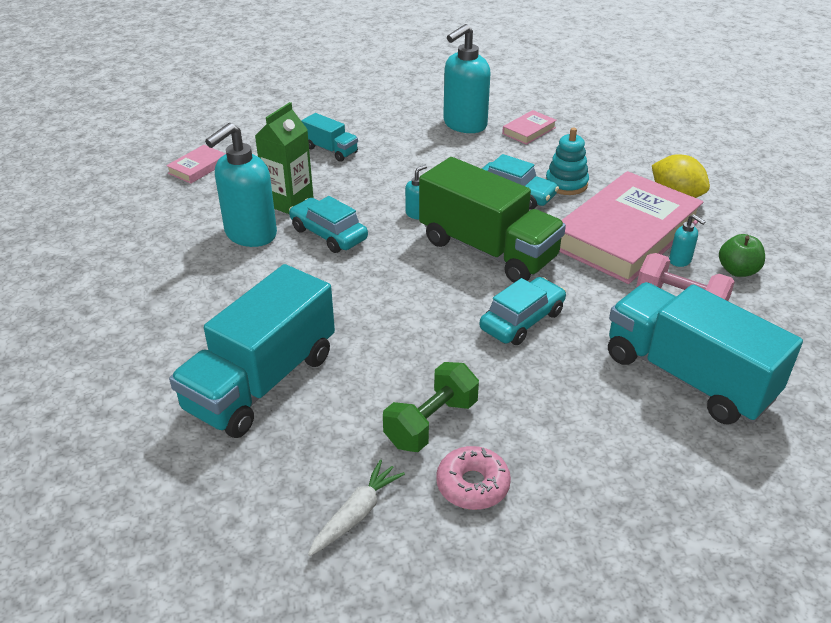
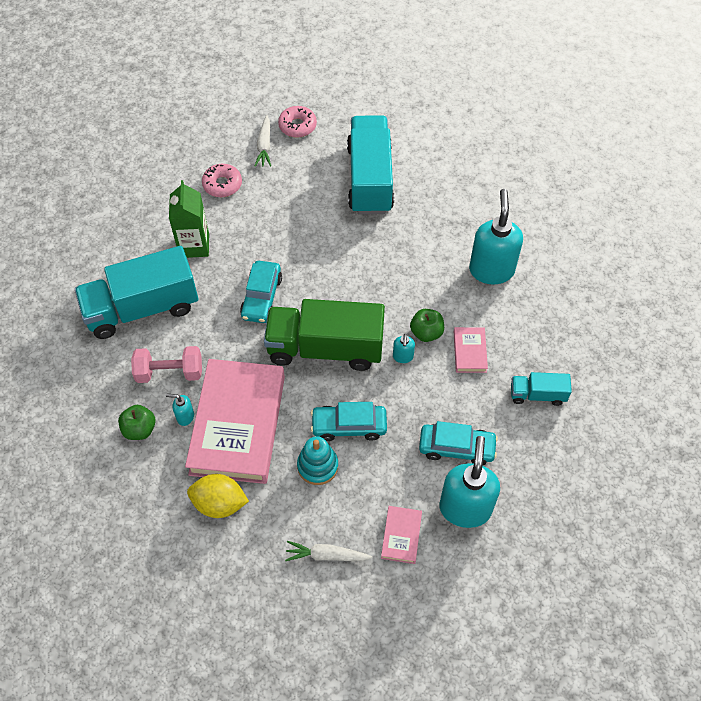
camera: 145 degrees right, 20 degrees up
pink book [166,145,226,184] -> pink book moved to [454,327,488,373]
green carton [255,102,314,214] -> green carton moved to [169,180,209,258]
turquoise car [289,196,368,253] -> turquoise car moved to [419,421,498,465]
green dumbbell [383,362,479,452] -> none
turquoise truck [608,282,803,425] -> turquoise truck turned 150 degrees clockwise [75,246,198,339]
none -> pink donut [278,106,317,138]
none -> white carrot [285,541,372,561]
none -> green apple [410,309,444,342]

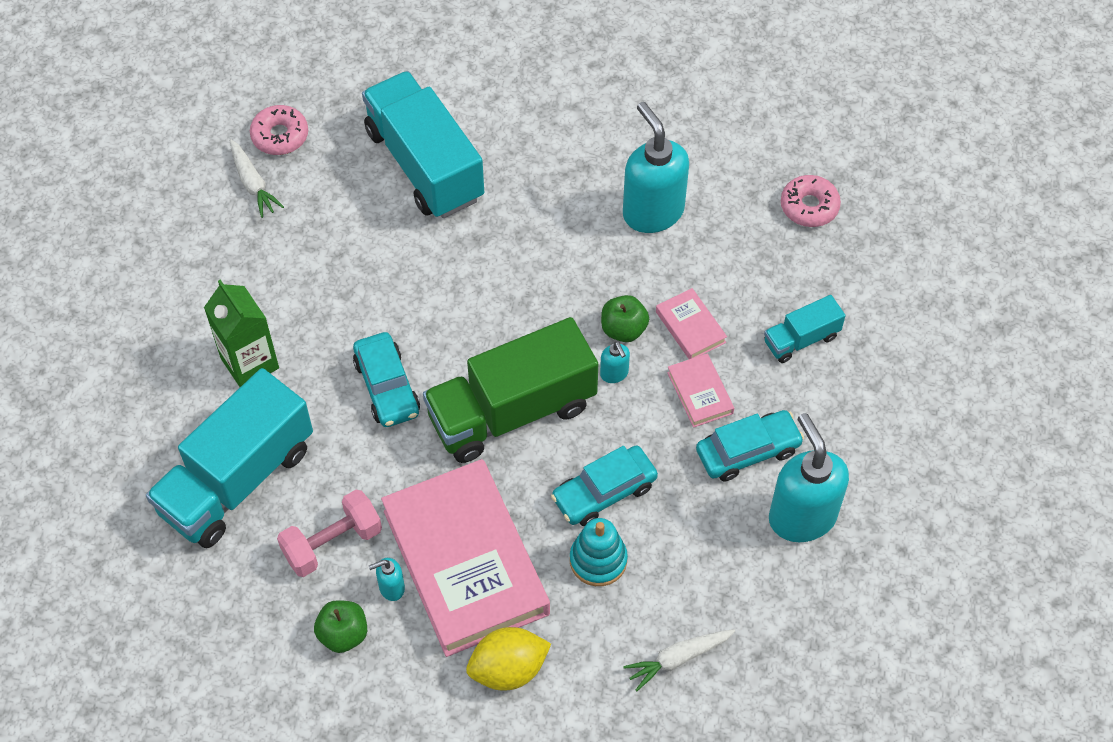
camera: 30 degrees left, 0 degrees up
pink donut [202,164,242,197] -> pink donut moved to [781,175,841,227]
pink book [381,506,422,564] -> pink book moved to [667,353,734,428]

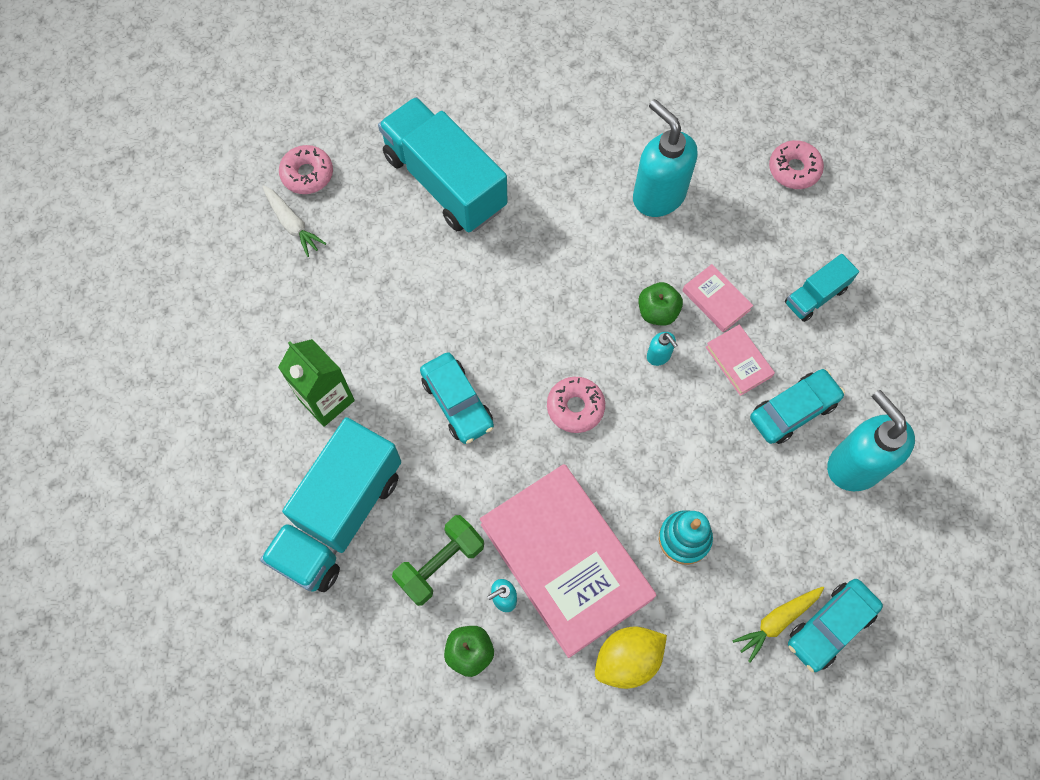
camera: 10 degrees left, 10 degrees up
pink dumbbell [277,490,382,577] -> green dumbbell [392,515,484,606]
green truck [423,317,598,463] -> pink donut [547,377,605,433]
turquoise car [551,446,658,526] -> turquoise car moved to [788,579,883,672]
white carrot [623,629,735,691] -> yellow carrot [732,586,824,663]

